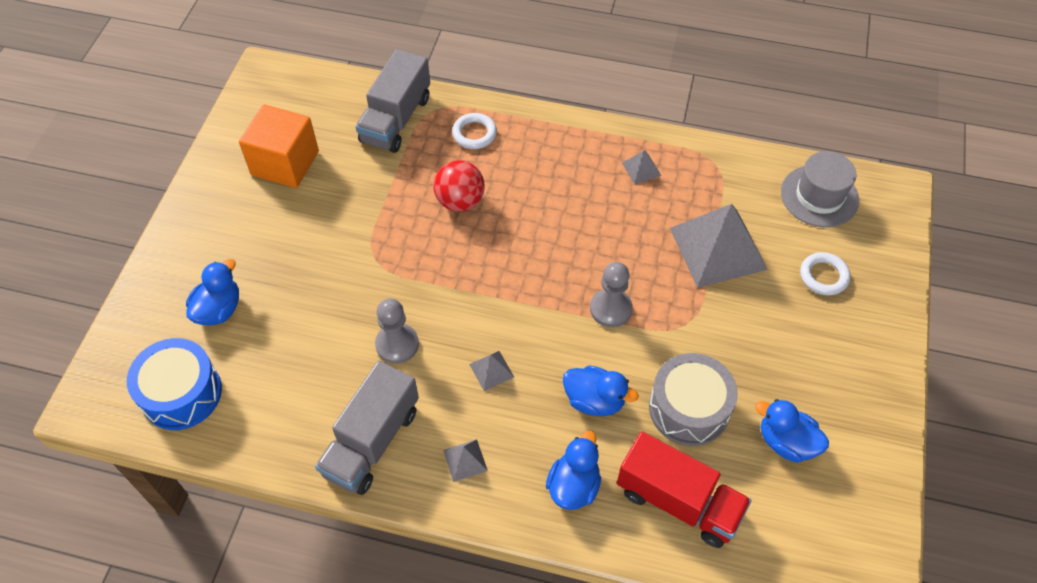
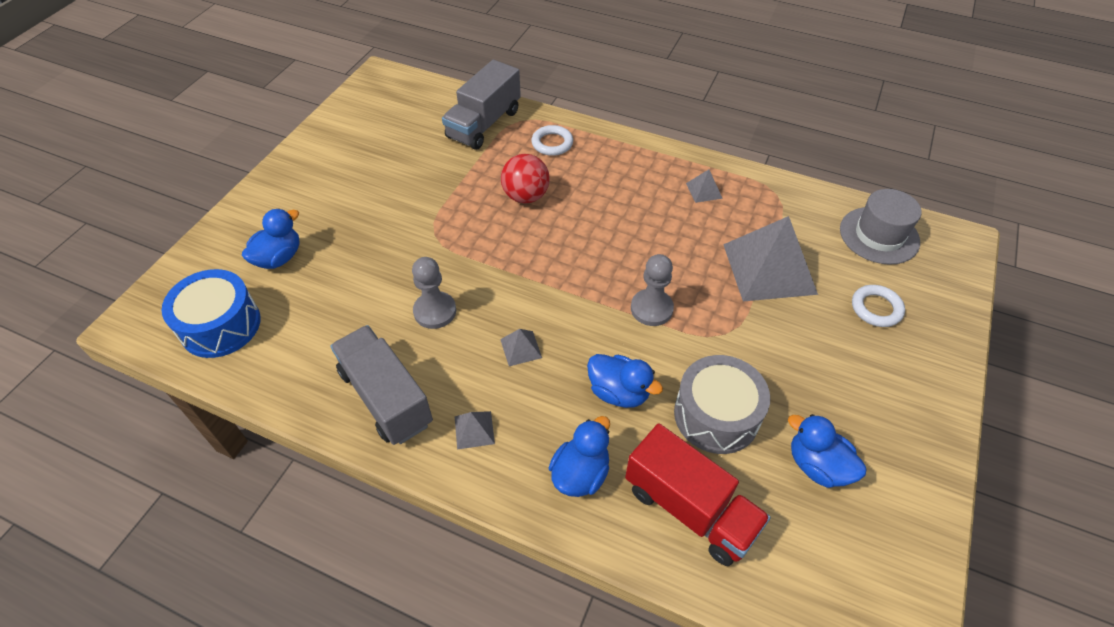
camera: 10 degrees right, 5 degrees down
orange cube [239,104,319,188] -> none
grey truck [315,361,419,495] -> grey truck turned 105 degrees clockwise [330,325,433,445]

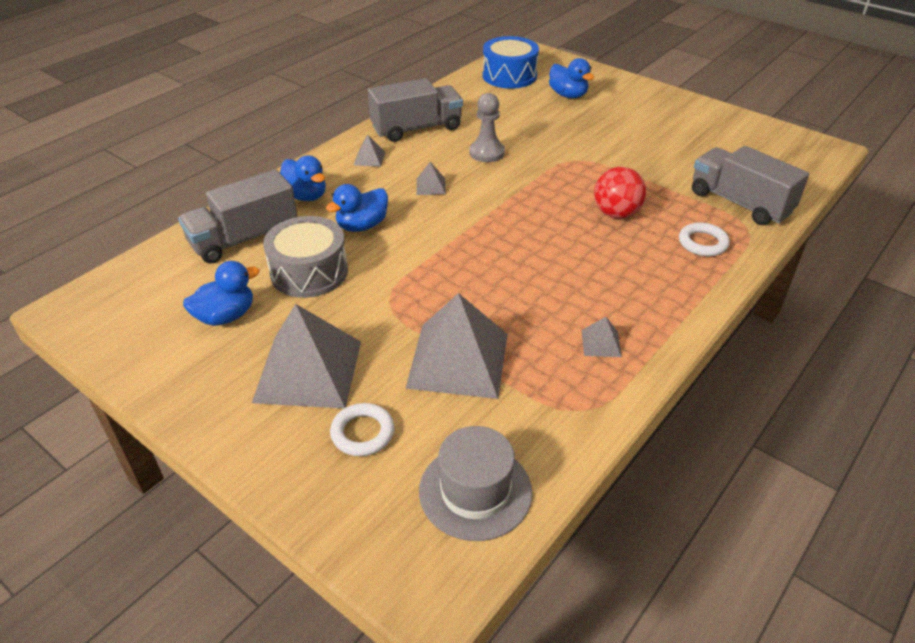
camera: 105 degrees right, 10 degrees down
red truck [625,423,771,566] -> grey truck [178,170,298,264]
grey pawn [631,254,674,326] -> none
none -> grey pyramid [252,304,361,409]

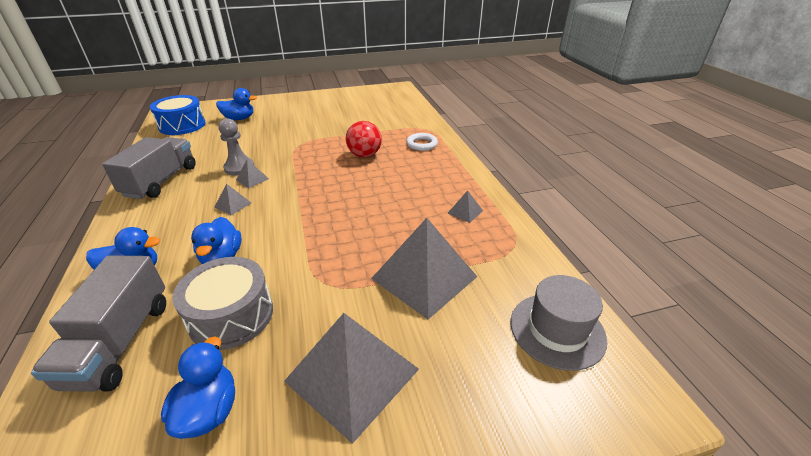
camera: 55 degrees left, 5 degrees down
white ring [330,403,394,456] -> none
grey pyramid [354,134,386,167] -> grey pyramid moved to [236,159,269,188]
grey truck [692,146,809,225] -> none

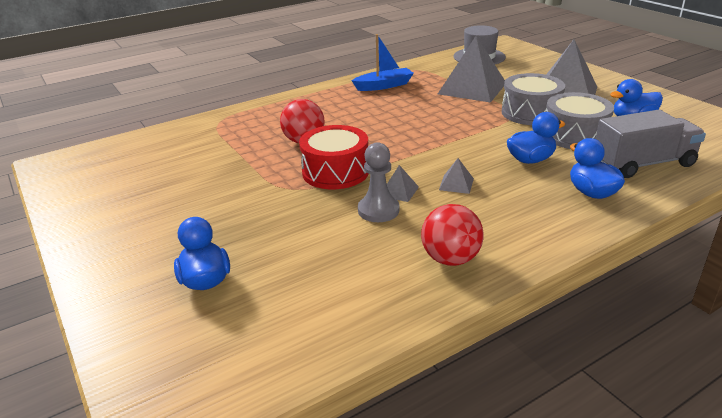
camera: 105 degrees left, 5 degrees down
grey truck [102,137,196,199] -> red ball [421,204,484,266]
blue drum [150,95,206,135] -> none
white ring [406,133,438,151] -> none
grey pyramid [447,190,483,223] -> blue boat [352,34,414,91]
none -> red drum [299,125,369,189]
none -> grey drum [502,73,565,125]

